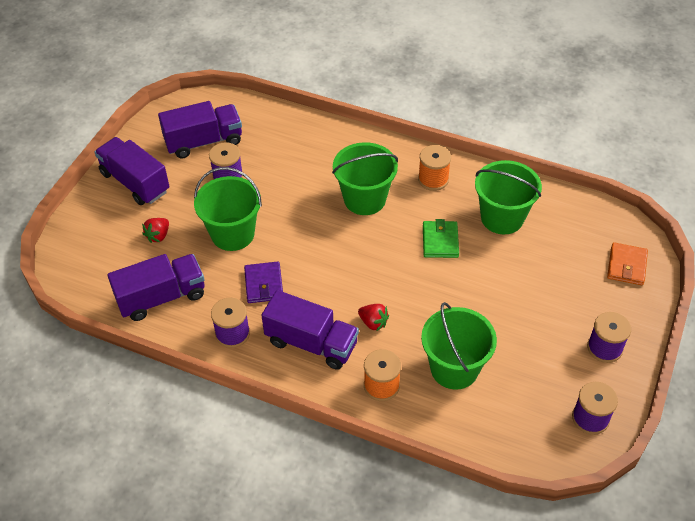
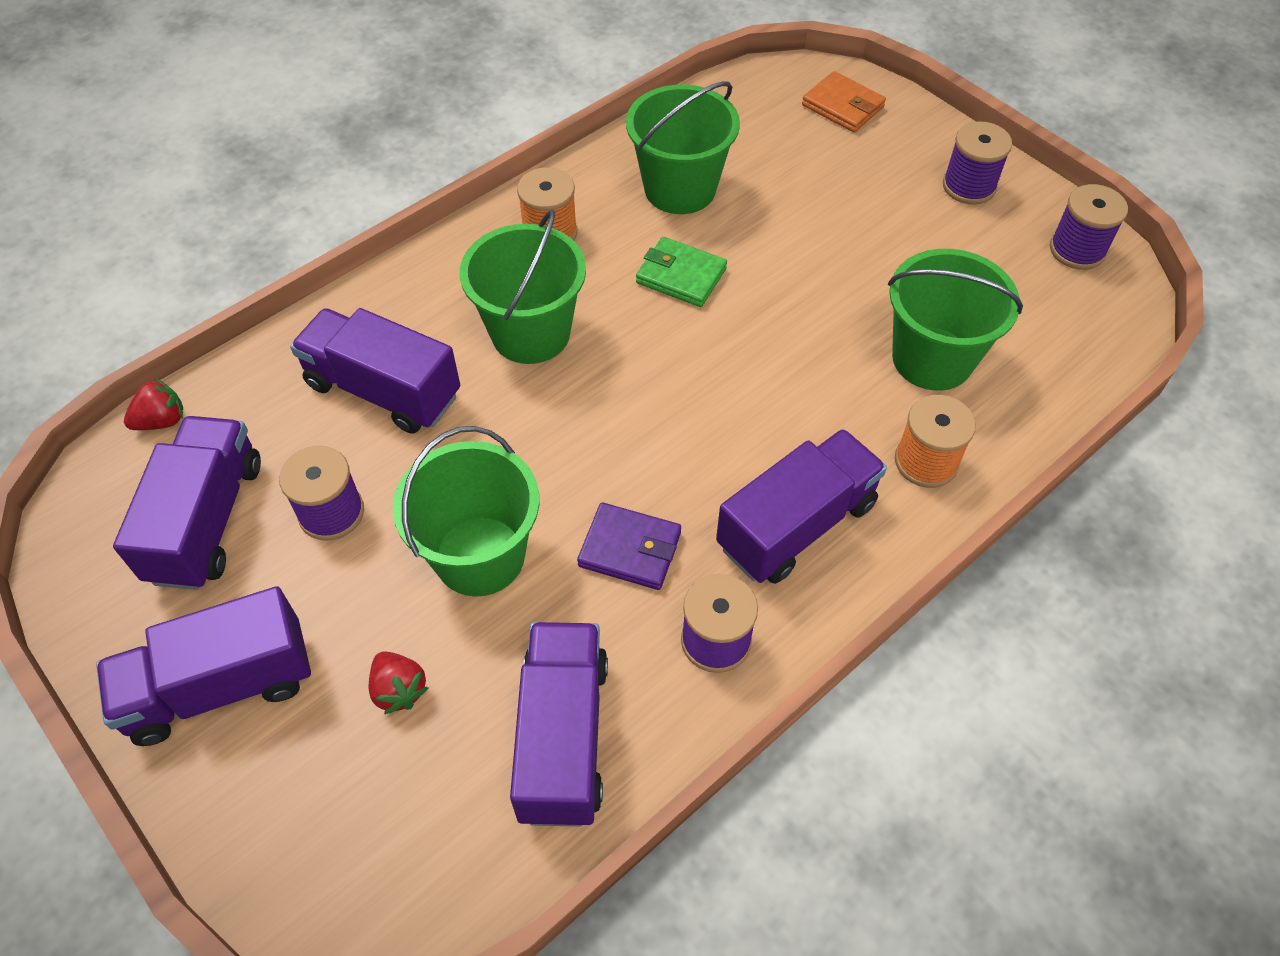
camera: 65 degrees left, 5 degrees up
red strawberry [358,304,389,331] -> red strawberry moved to [124,378,183,430]
none -> purple truck [290,308,460,434]

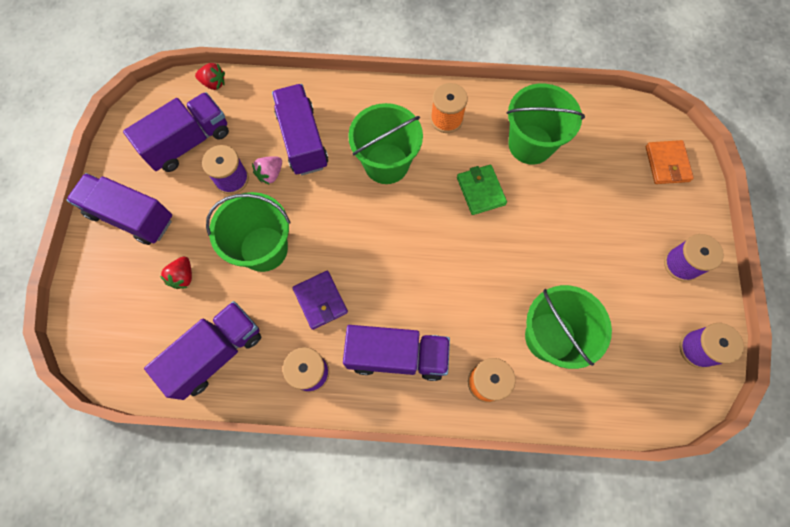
camera: 45 degrees right, 15 degrees up
none -> pink strawberry [252,156,282,185]

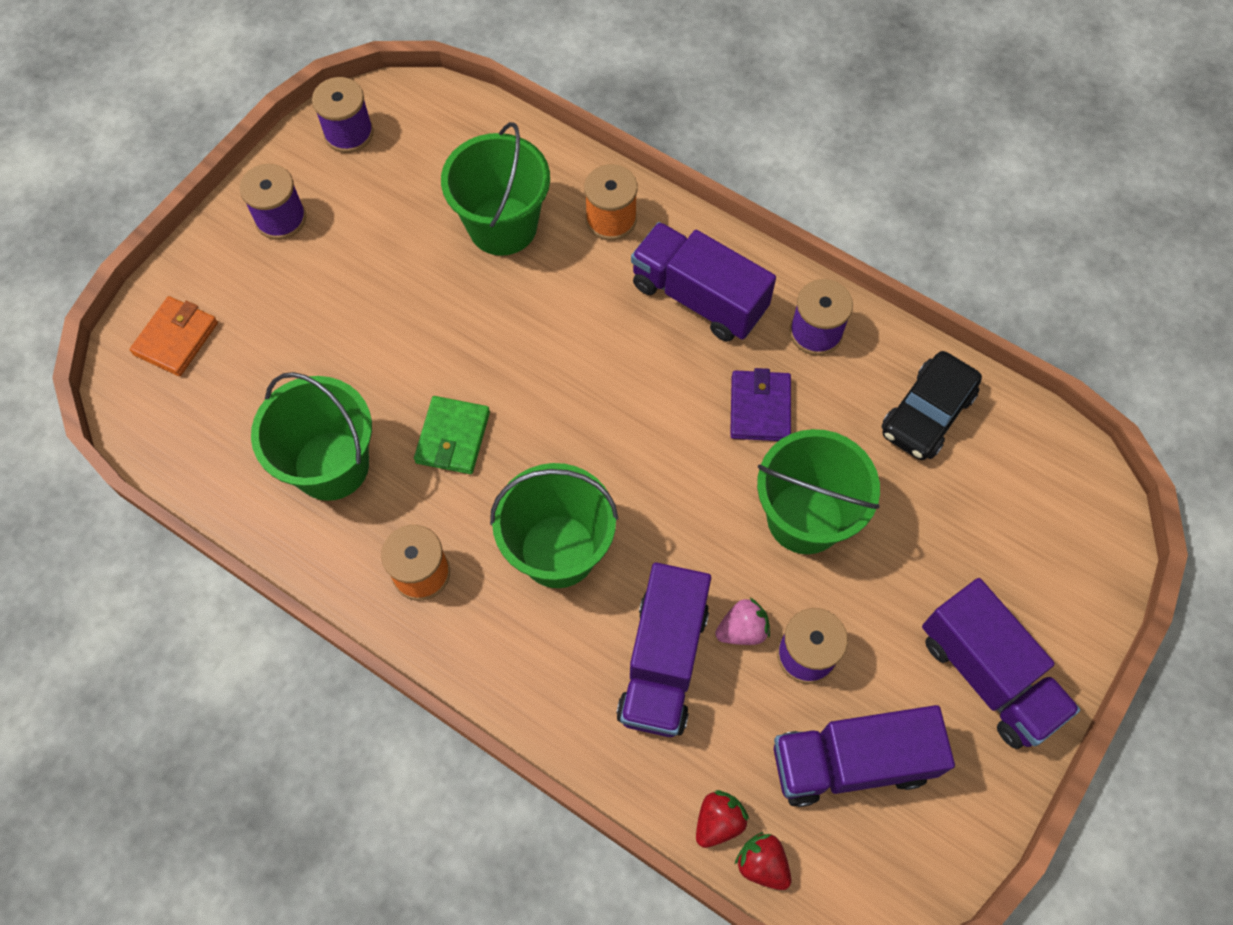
camera: 150 degrees left, 5 degrees down
purple truck [144,301,261,400] -> black car [881,351,982,460]
red strawberry [159,257,192,289] -> red strawberry moved to [696,790,749,848]

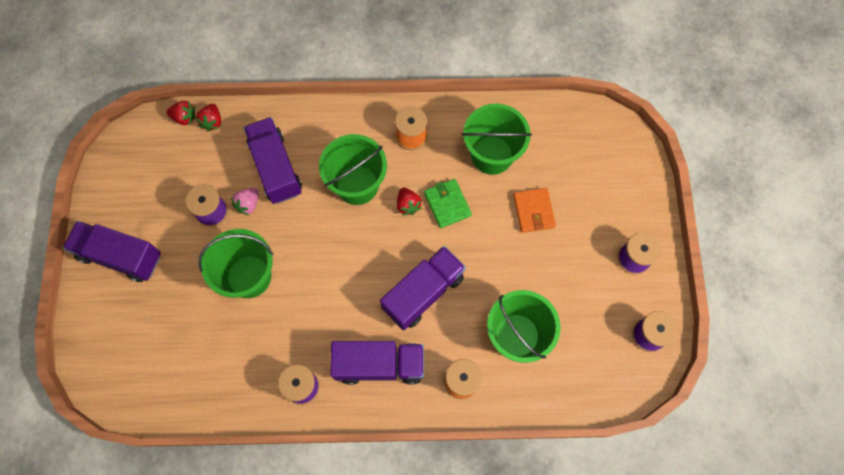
camera: 145 degrees right, 5 degrees up
orange wallet [130,296,218,376] -> orange wallet moved to [513,188,556,233]
purple wallet [730,368,791,441] -> none
purple truck [774,705,955,807] -> purple truck moved to [380,246,466,330]
black car [881,351,982,460] -> none
none -> red strawberry [397,188,422,215]

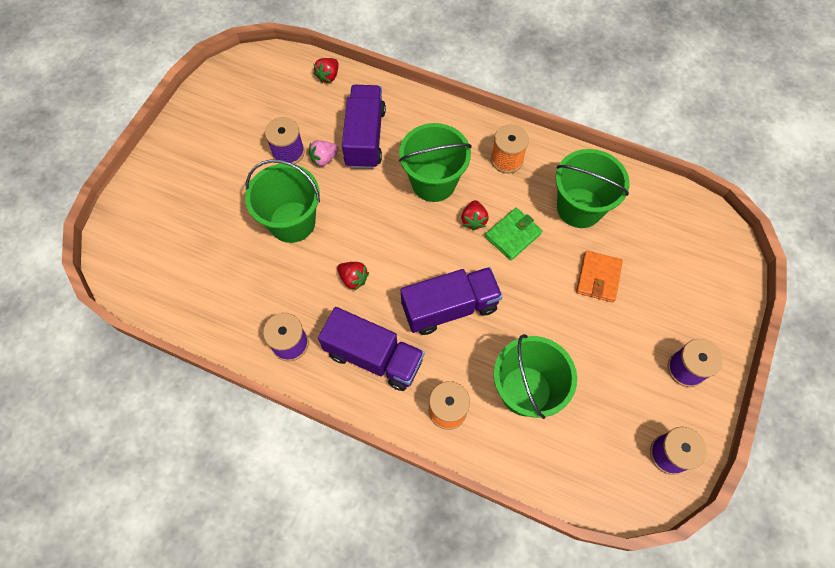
camera: 25 degrees right, 5 degrees down
purple truck [63,221,161,282] -> none
red strawberry [167,101,195,125] -> red strawberry moved to [337,262,369,290]
green wallet [424,179,472,228] -> green wallet turned 45 degrees clockwise [485,208,542,260]

